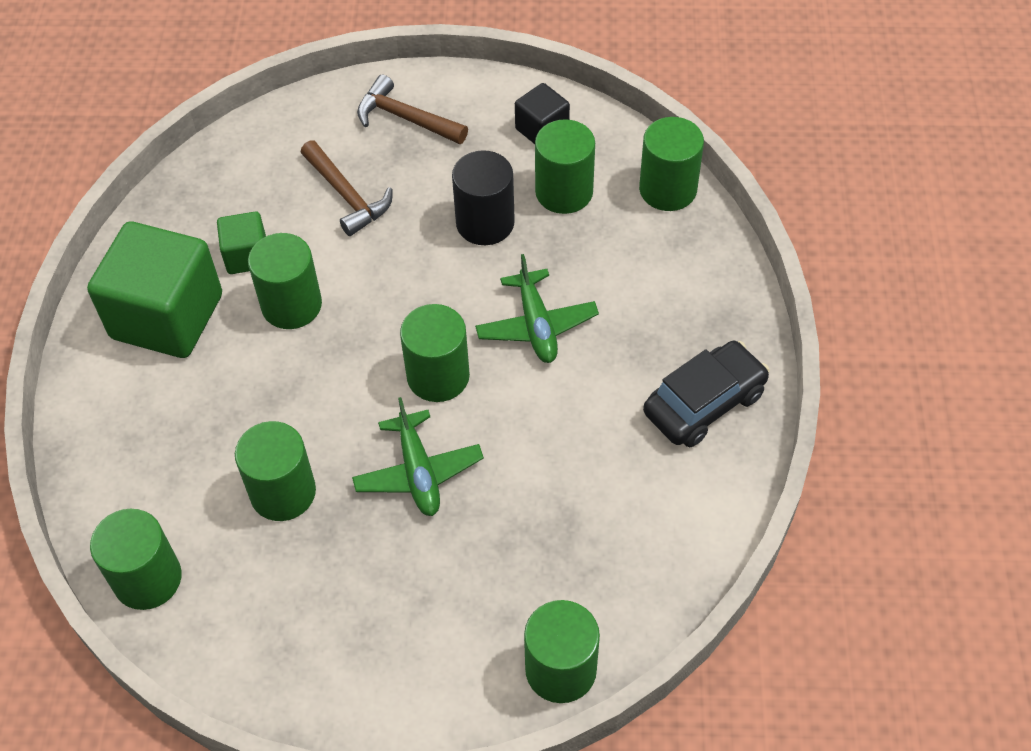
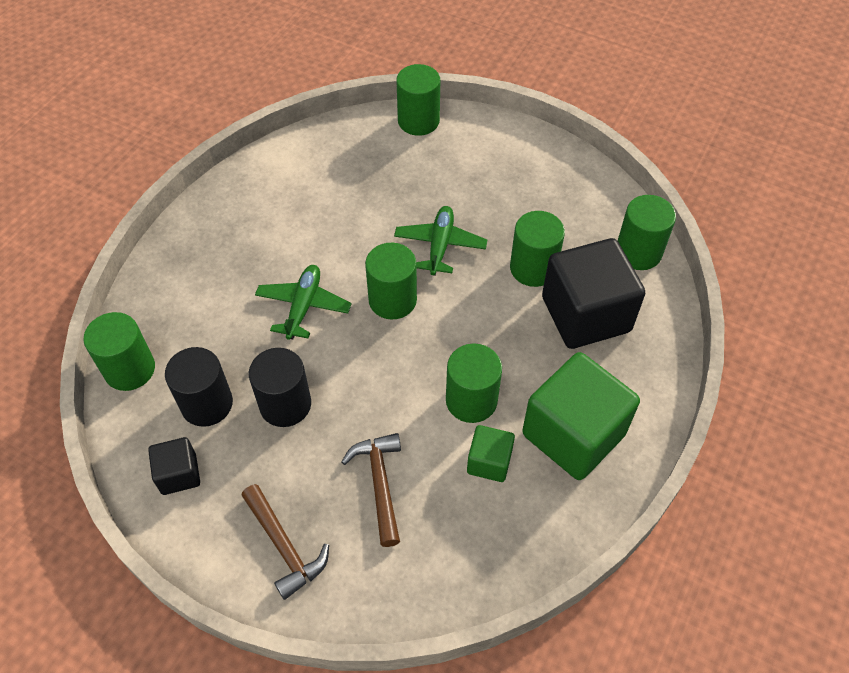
camera: 155 degrees left, 0 degrees up
green cylinder [535,119,595,214] -> black cylinder [165,347,233,427]
black car [643,341,770,447] -> none
none -> black cube [542,238,645,349]

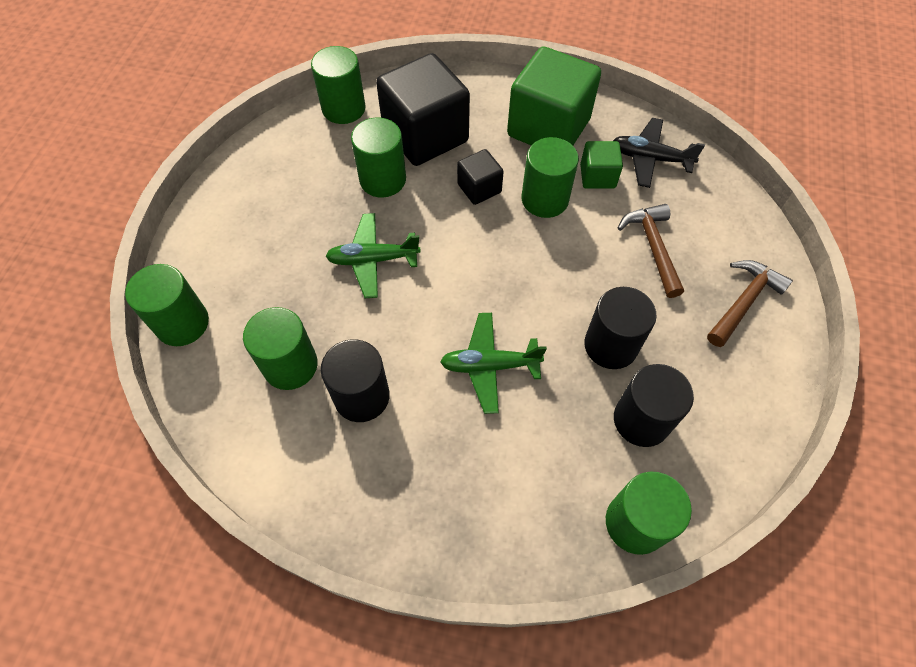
camera: 105 degrees left, 5 degrees up
black cube [148,437,200,495] -> black cube moved to [457,149,504,205]
brown hammer [341,433,401,547] -> brown hammer turned 105 degrees clockwise [618,204,684,298]
green cylinder [365,243,417,320] -> green cylinder moved to [243,307,318,390]
none -> black cylinder [321,339,390,422]
none -> black plane [613,118,705,188]

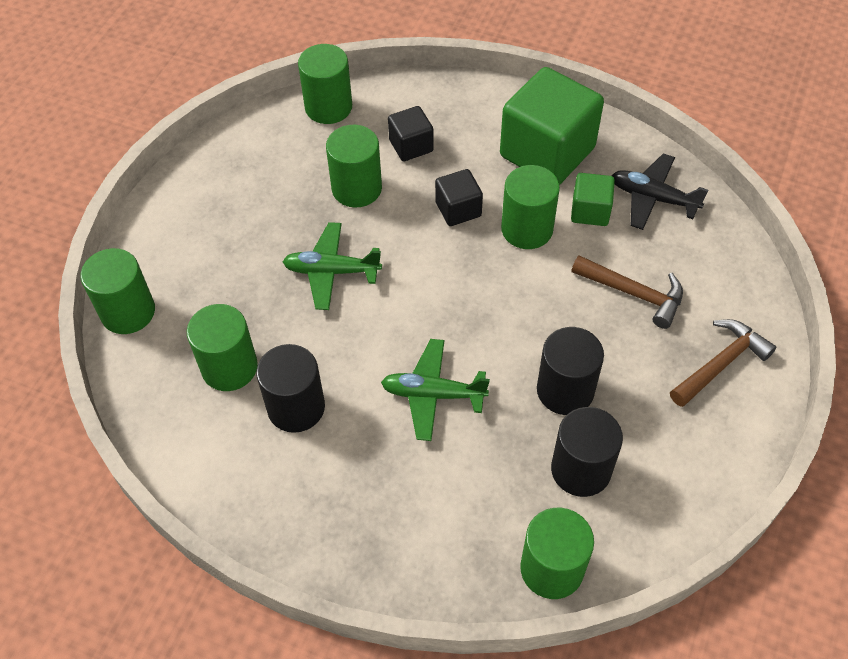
camera: 10 degrees right, 5 degrees down
black cube [376,53,470,166] -> black cube [388,106,434,162], size x0.49
brown hammer [618,204,684,298] -> brown hammer turned 120 degrees clockwise [571,255,683,329]

